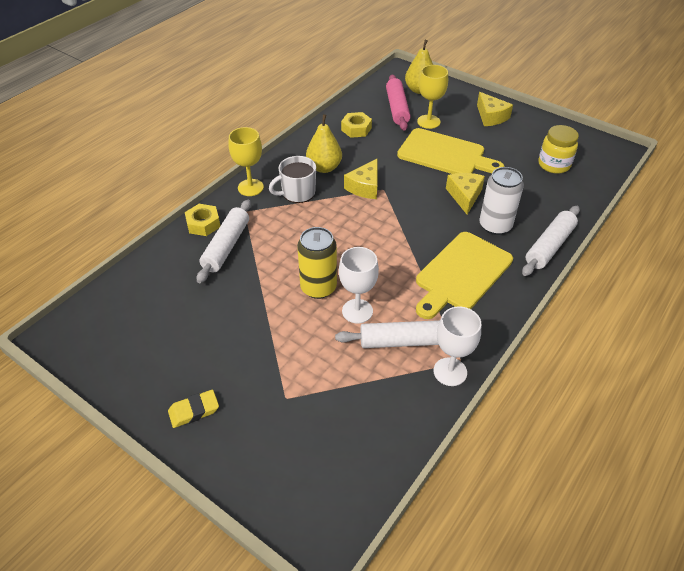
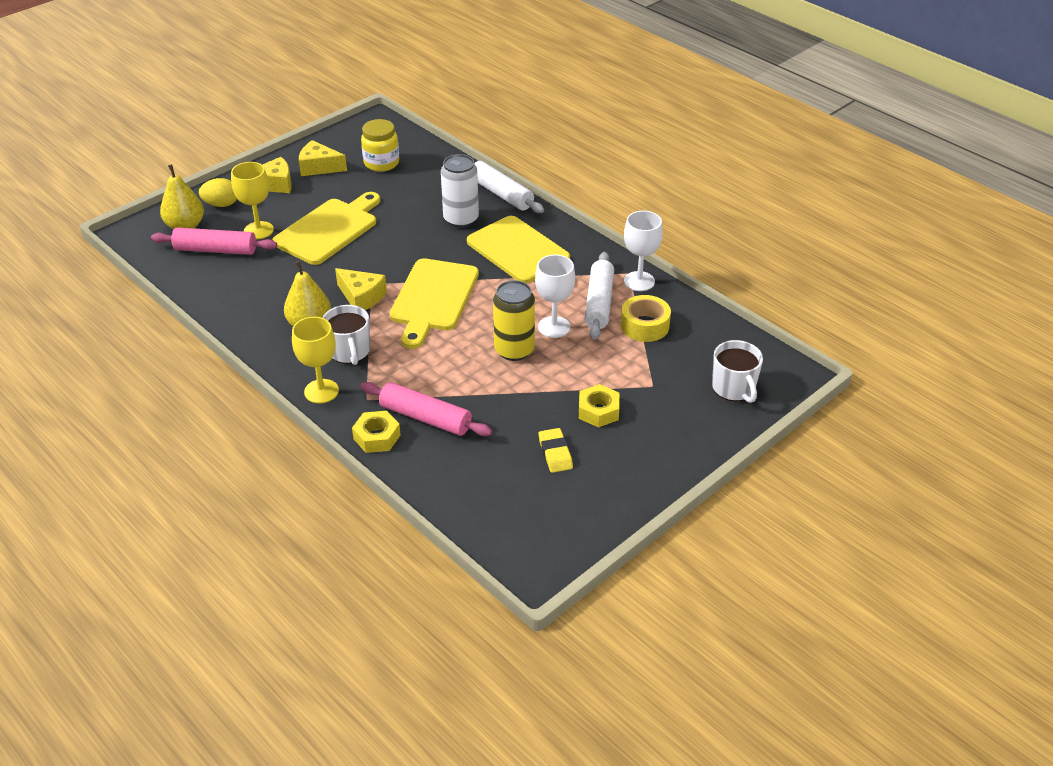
camera: 80 degrees left, 5 degrees down
yellow eraser [168,390,219,428] -> yellow eraser moved to [539,428,573,473]
white rolling pin [197,200,251,283] -> pink rolling pin [360,382,492,436]
yellow nut [341,112,372,138] -> yellow nut moved to [579,384,619,428]
yellow cheese [446,173,485,215] -> yellow cheese moved to [299,140,347,176]
none -> yellow egg [199,178,237,207]
none -> yellow cutting board [389,258,479,349]
none -> yellow tape [621,295,671,342]
none -> white mug [712,340,763,403]

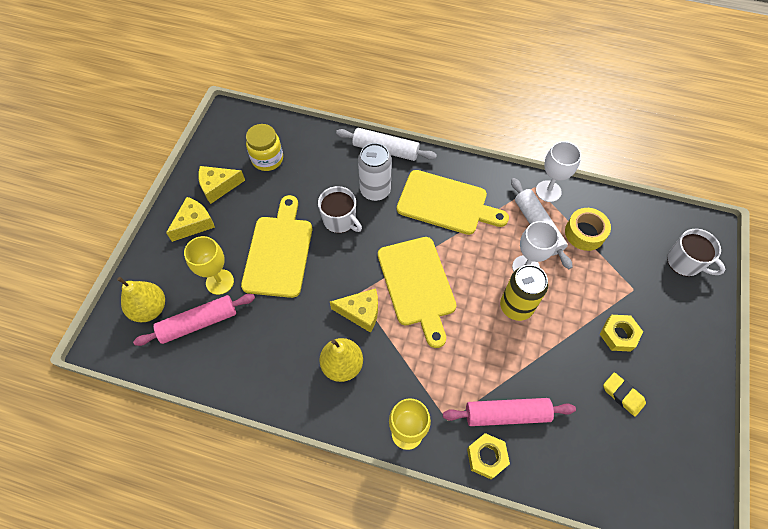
camera: 30 degrees left, 20 degrees up
yellow egg [199,178,237,207] -> none
white mug [323,305,370,365] -> white mug moved to [318,186,362,233]

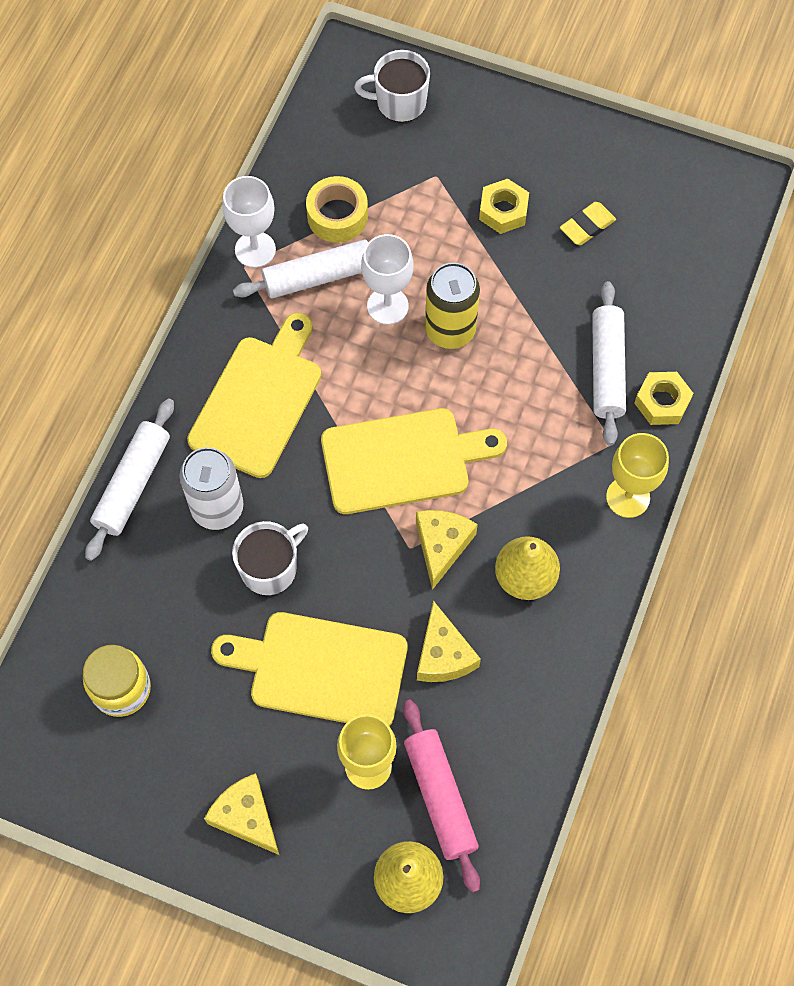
camera: 85 degrees left, 5 degrees up
yellow cheese [198,166,245,204] -> yellow cheese moved to [417,600,481,682]
pink rolling pin [443,398,576,426] -> white rolling pin [592,281,626,446]
white mug [667,229,726,276] -> white mug turned 135 degrees counterclockwise [354,50,430,123]

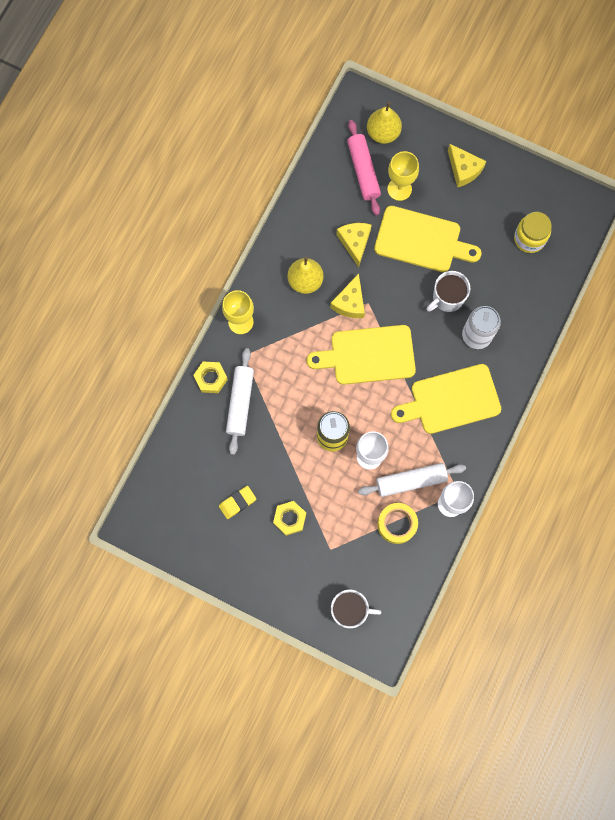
camera: 175 degrees left, 10 degrees up
white rolling pin [85,399,174,561] -> none
yellow cutting board [187,313,321,478] -> yellow cutting board turned 45 degrees clockwise [391,364,501,434]

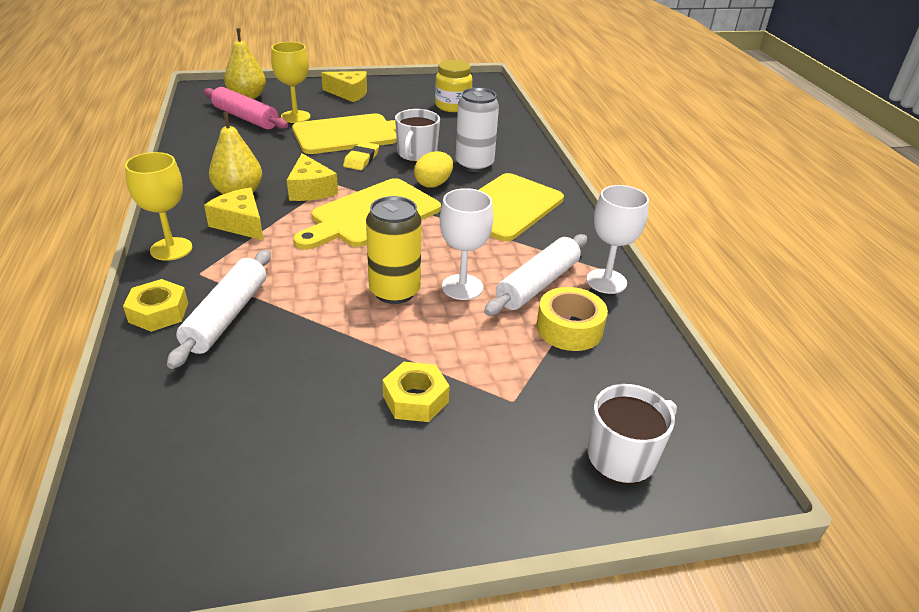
camera: 40 degrees left, 40 degrees down
yellow eraser [219,486,256,519] -> yellow eraser moved to [343,141,379,170]
white rolling pin [226,348,254,455] -> white rolling pin turned 45 degrees clockwise [167,250,271,369]
yellow cheese [336,223,372,267] -> yellow cheese moved to [204,188,263,240]
none -> yellow egg [414,151,453,188]

